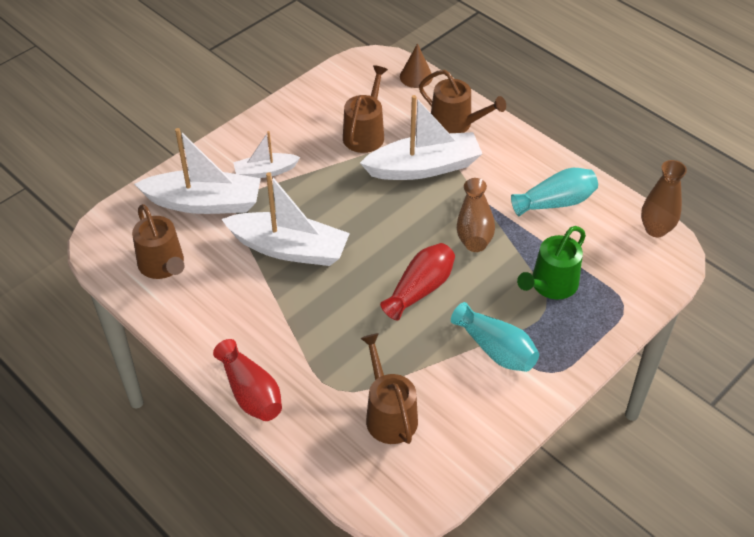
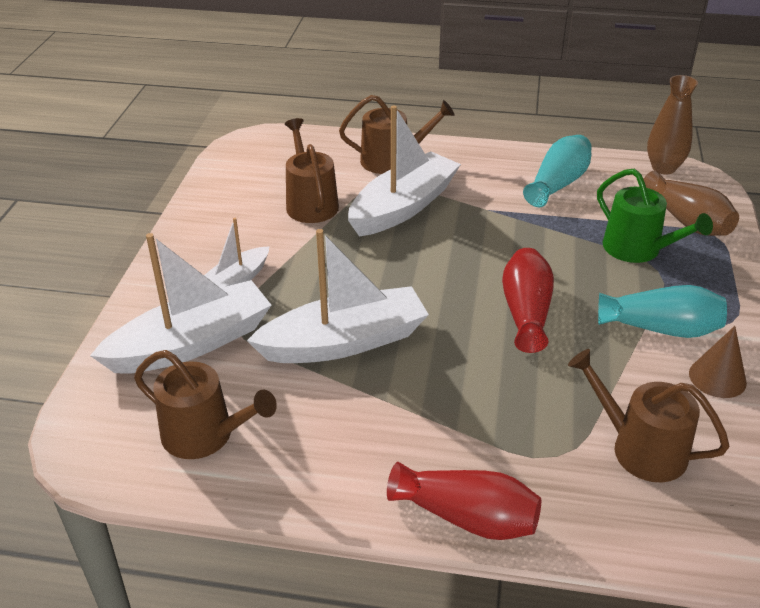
camera: 35 degrees left, 10 degrees down
brown cone [400,43,433,88] -> brown cone moved to [689,326,747,398]
brown vase [457,178,495,252] -> brown vase moved to [644,171,739,236]
green watering can [517,226,586,299] -> green watering can turned 45 degrees counterclockwise [597,169,713,263]

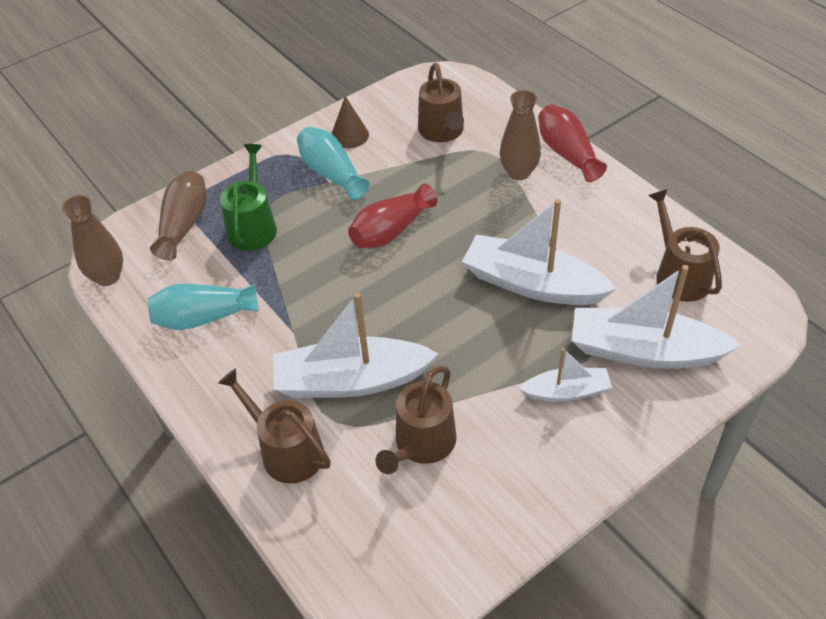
camera: 135 degrees left, 10 degrees up
none -> brown vase [500,90,541,180]

